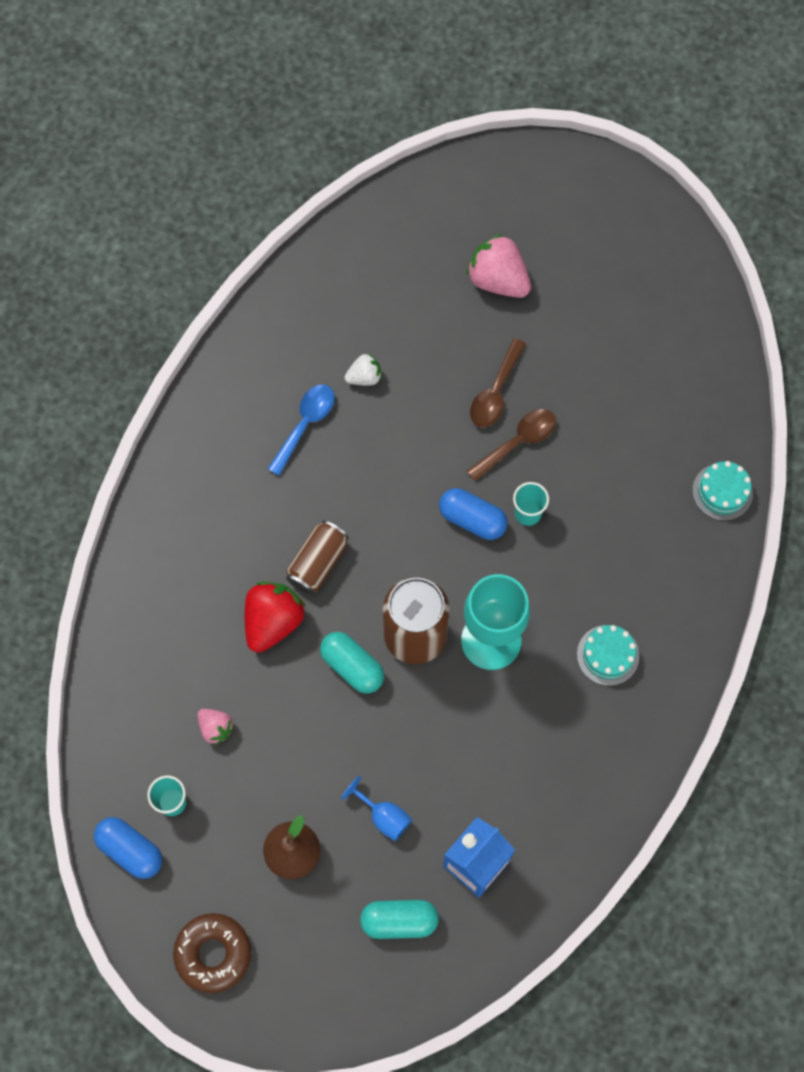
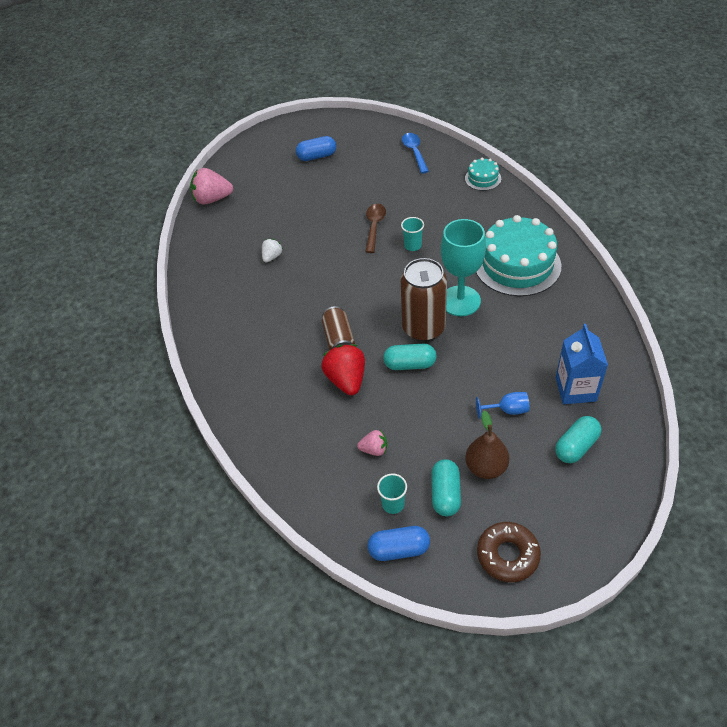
camera: 40 degrees left, 20 degrees down
blue spoon [268,384,335,476] -> blue spoon moved to [402,133,429,174]
blue capsule [439,488,508,540] -> blue capsule moved to [296,136,336,161]
pink strawberry [466,234,531,298] -> pink strawberry moved to [190,168,233,205]
brown spoon [470,338,526,428] -> none
turquoise cake [577,625,639,686] -> turquoise cake [476,215,561,296], size x2.14
none -> turquoise capsule [431,459,461,516]

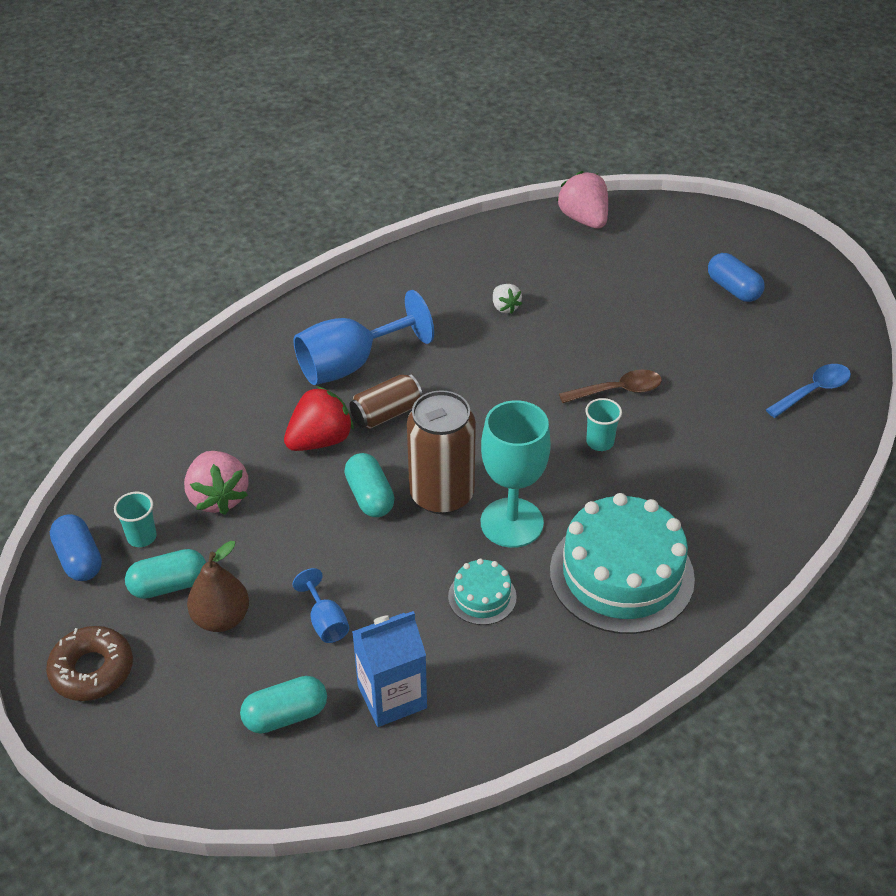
camera: 65 degrees right, 5 degrees down
white strawberry [262,239,283,263] -> white strawberry turned 60 degrees clockwise [493,284,522,314]
pink strawberry [357,430,387,456] -> pink strawberry [184,451,248,515], size x1.82
turquoise cake [465,158,501,191] -> turquoise cake moved to [448,558,517,625]
turquoise capsule [555,416,602,463] -> turquoise capsule turned 45 degrees counterclockwise [240,676,327,734]
none -> blue goblet [294,290,434,385]

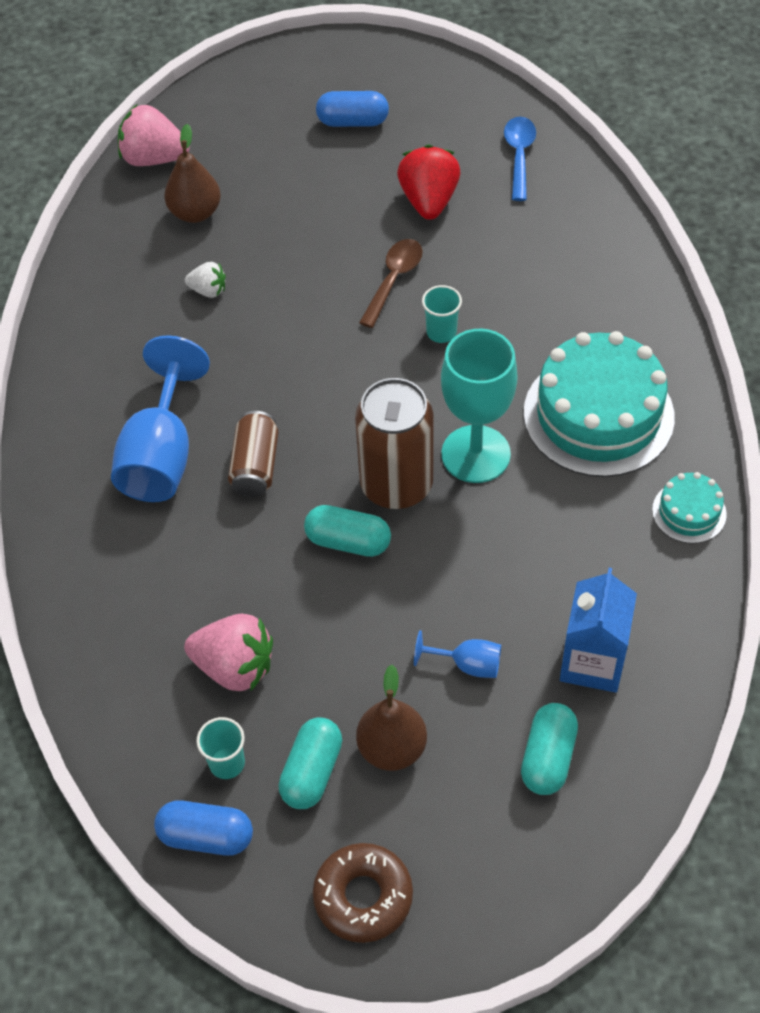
camera: 50 degrees left, 10 degrees up
red strawberry [284,386,354,451] -> red strawberry moved to [397,144,460,220]
turquoise cake [448,558,517,625] -> turquoise cake moved to [652,472,727,544]
none -> brown pear [164,124,221,223]

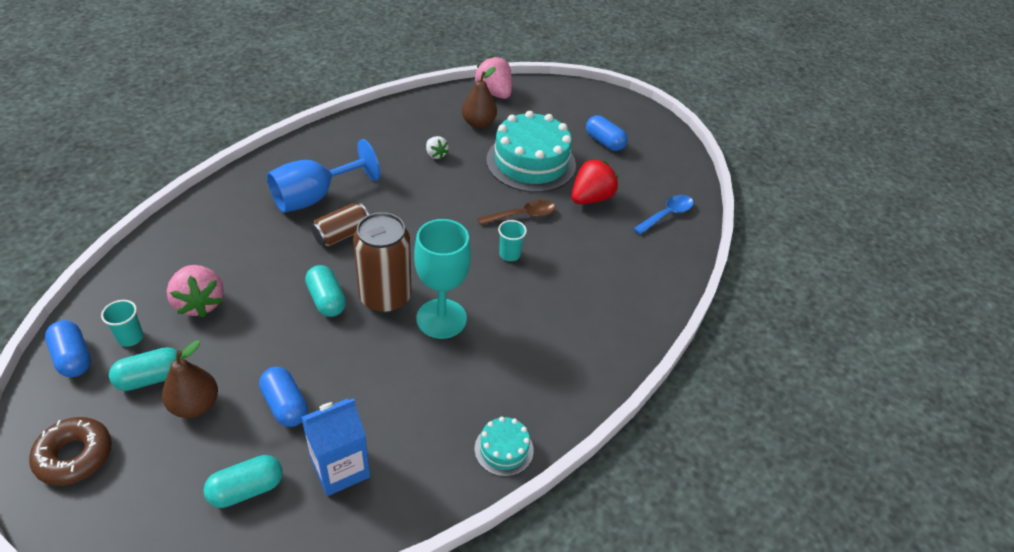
camera: 40 degrees right, 10 degrees down
blue goblet [414,630,501,678] -> blue capsule [259,367,308,427]
turquoise cake [524,331,675,477] -> turquoise cake moved to [486,111,576,192]

